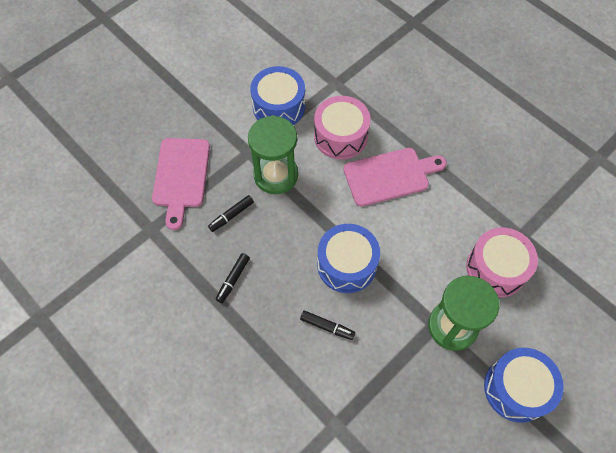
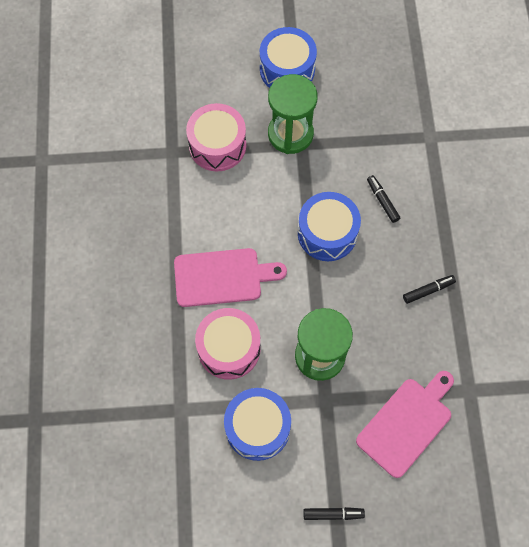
camera: 140 degrees left, 5 degrees up
black marker [208,195,254,232] -> black marker moved to [303,507,365,520]
pink cutting board [344,148,447,206] -> pink cutting board turned 150 degrees clockwise [174,248,287,307]

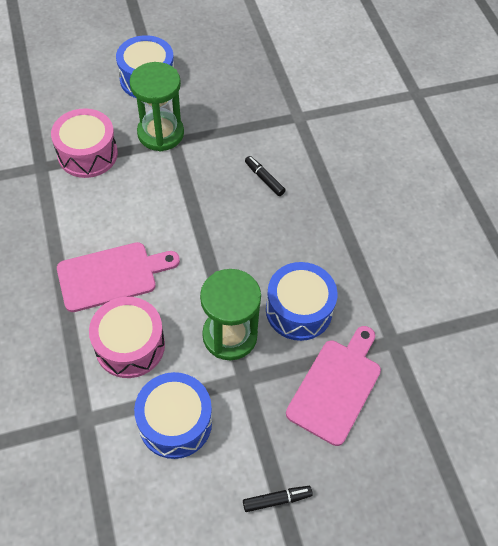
camera: 15 degrees left, 10 degrees down
blue drum [298,192,361,261] -> blue drum moved to [266,262,338,341]
black marker [403,275,456,304] -> none

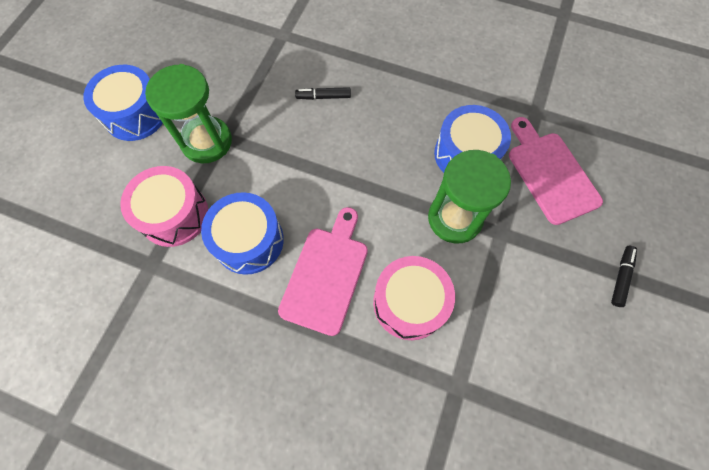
camera: 50 degrees left, 10 degrees up
blue drum [134,372,212,459] -> blue drum moved to [201,192,284,275]

